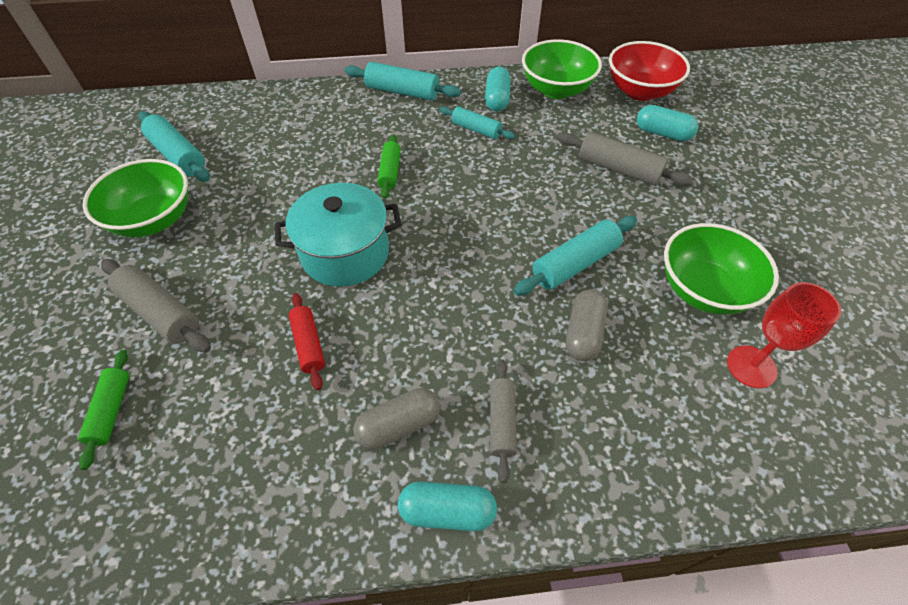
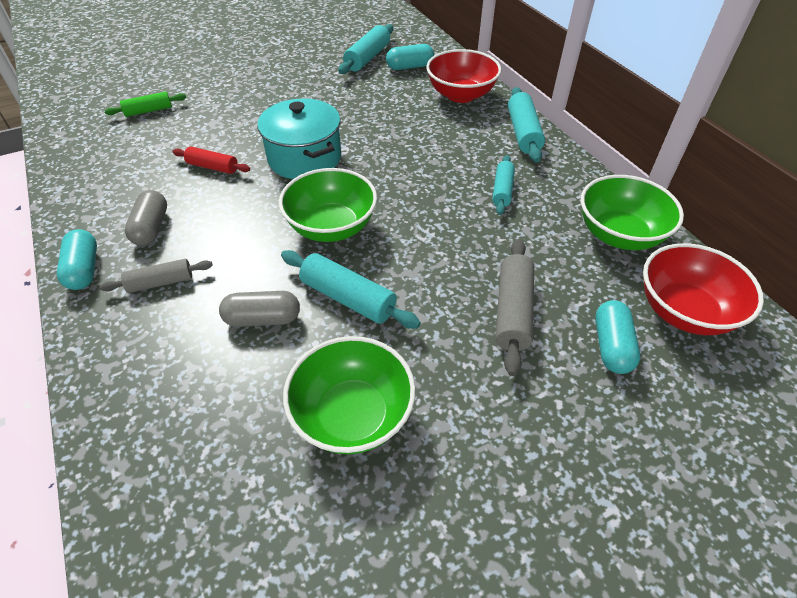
camera: 70 degrees right, 5 degrees down
green bowl [83,159,188,237] -> green bowl moved to [279,168,377,242]
grey rolling pin [101,259,211,353] -> none
red rolling pin [289,293,325,390] -> red rolling pin turned 60 degrees clockwise [172,146,250,174]
grey capsule [353,388,440,449] -> grey capsule turned 45 degrees clockwise [125,190,167,246]
green rolling pin [377,134,401,199] -> none
turquoise capsule [485,66,511,112] -> turquoise capsule moved to [386,44,434,70]
red goblet [727,282,841,388] -> none
none -> red bowl [426,49,501,103]

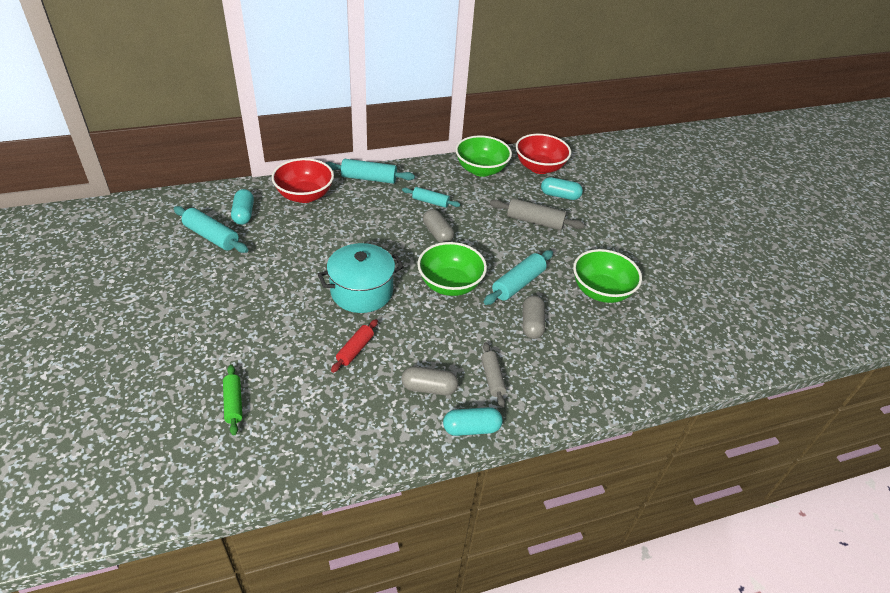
camera: 85 degrees left, 5 degrees down
none -> grey capsule [423,209,454,243]

